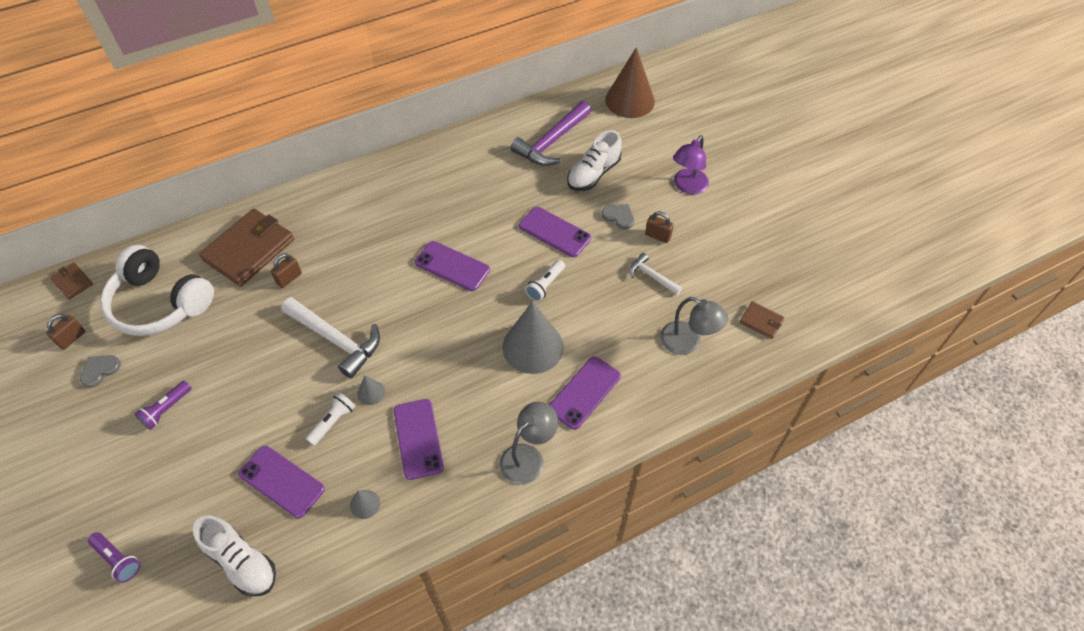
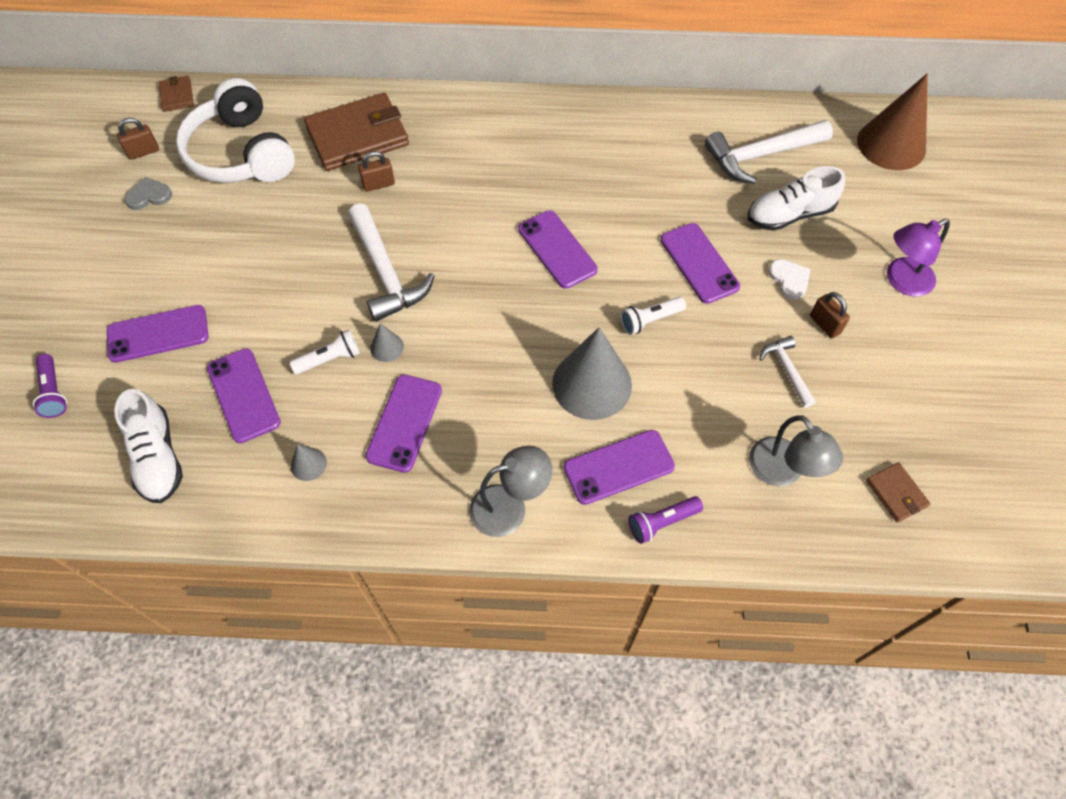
camera: 30 degrees right, 5 degrees up
purple flashlight [135,381,192,430] -> purple flashlight moved to [629,496,703,544]
purple hammer [510,101,591,166] -> white hammer [705,120,833,184]
grey heart [602,204,634,230] -> white heart [768,259,811,300]
none -> purple phone [107,305,208,363]

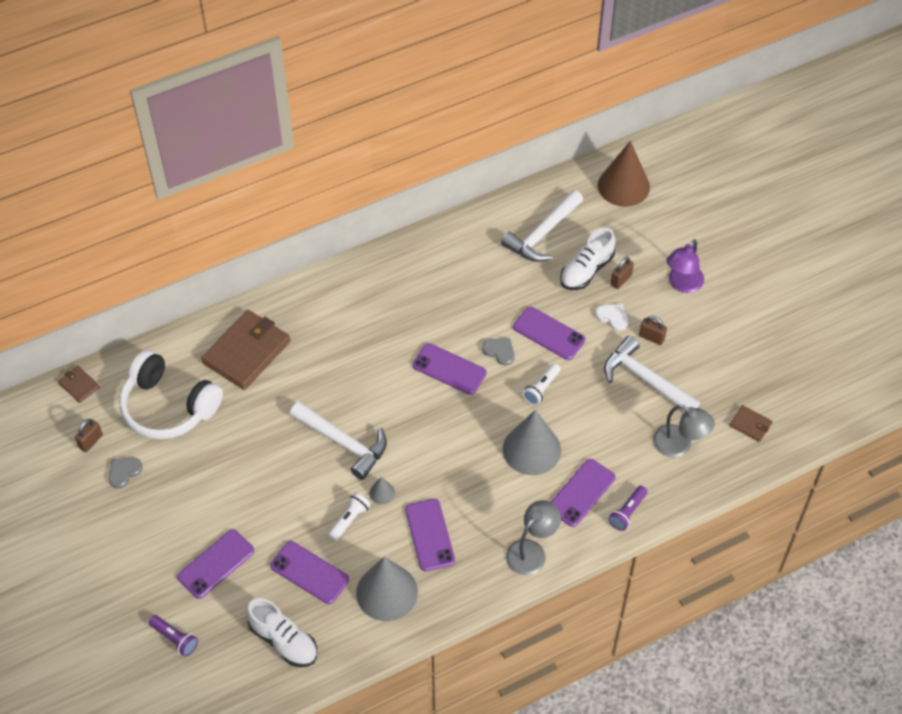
camera: 30 degrees left, 5 degrees down
grey cone [291,444,327,481] -> grey cone [356,557,418,621], size x2.32
brown padlock [358,151,395,192] -> brown padlock moved to [611,257,634,289]
white hammer [759,336,816,408] -> white hammer [604,336,700,412], size x1.86
none -> grey heart [482,338,515,365]

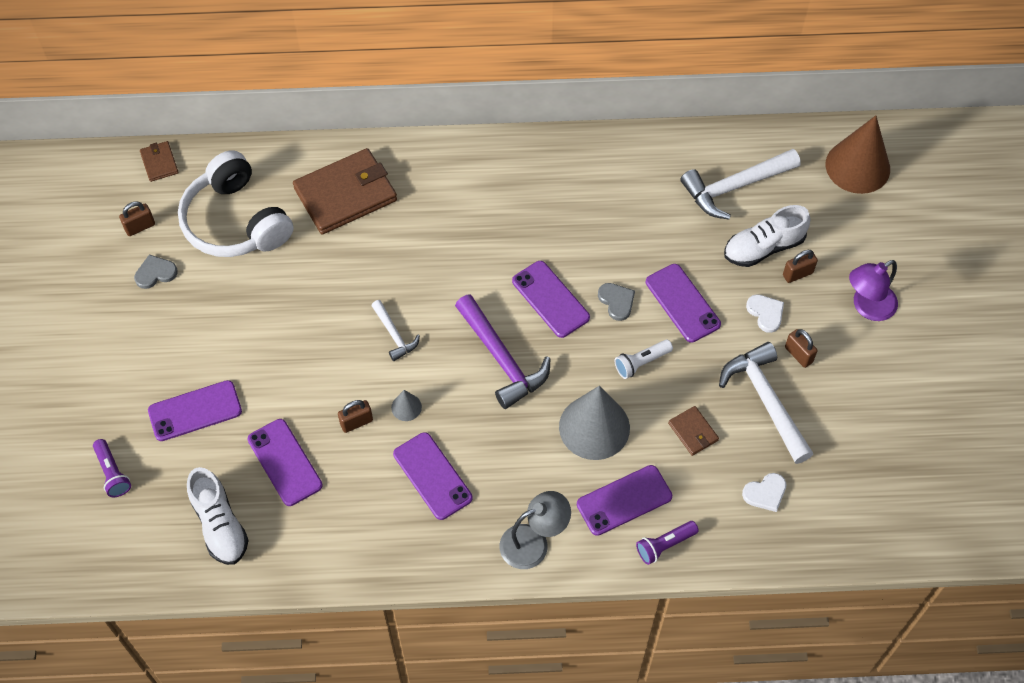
camera: 25 degrees right, 5 degrees up
white hammer [290,401,387,480] -> white hammer [371,300,420,361], size x0.54
white flashlight [328,492,371,541] -> brown padlock [338,400,373,433]
grey cone [356,557,418,621] -> none
purple phone [405,499,455,571] -> purple phone turned 45 degrees counterclockwise [393,432,473,520]
grey lamp [653,405,715,457] -> white heart [742,473,786,512]
brown wallet [729,405,772,442] -> brown wallet moved to [668,406,719,456]
none -> purple hammer [455,294,551,409]

